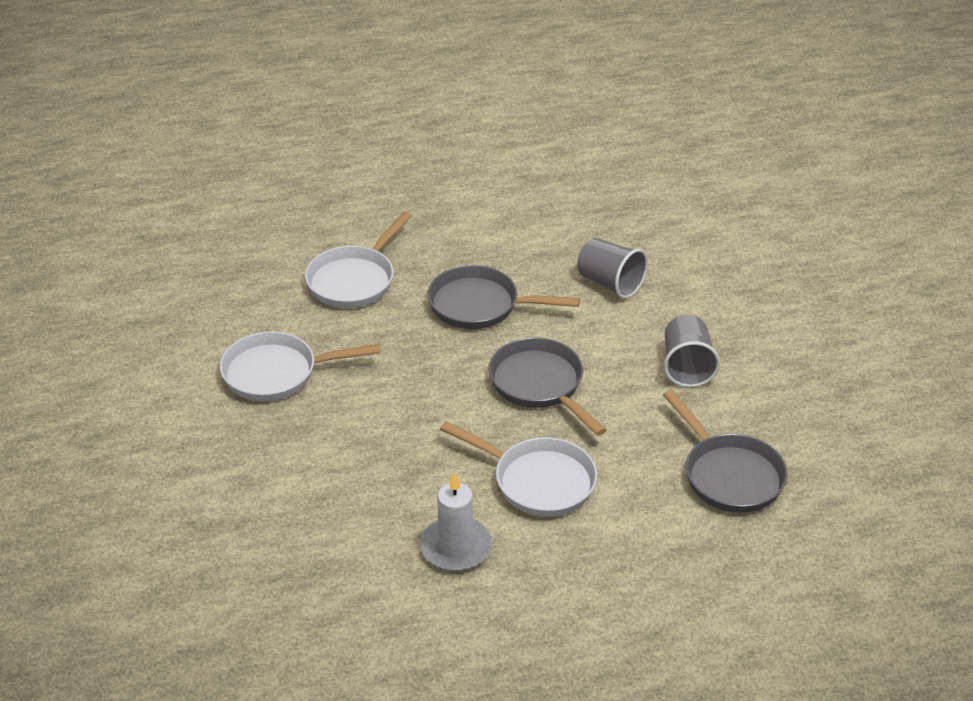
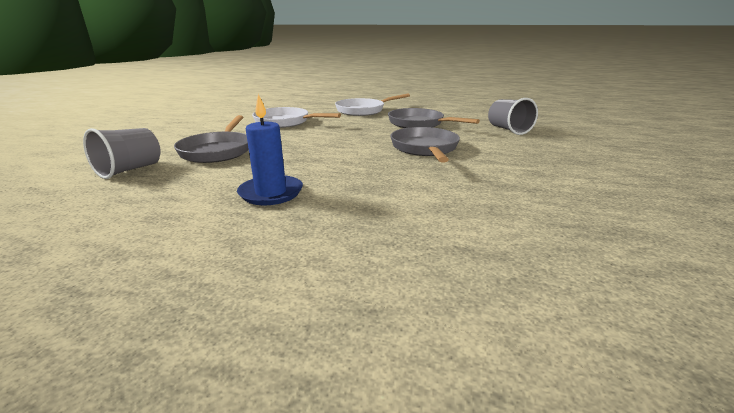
camera: 30 degrees right, 15 degrees down
white candle [420,471,492,571] -> blue candle [237,94,303,205]
white pan [440,421,597,517] -> none
grey pan [663,390,788,513] -> grey pan moved to [174,115,249,163]
grey cup [664,315,720,387] -> grey cup moved to [83,128,161,179]

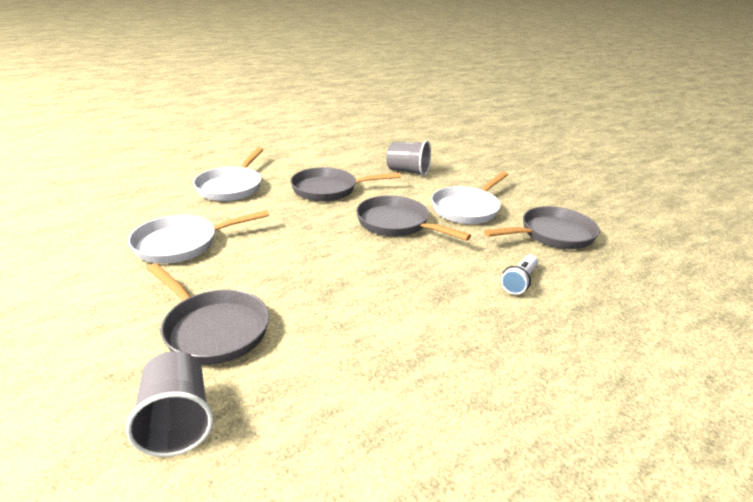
camera: 50 degrees left, 5 degrees up
blue candle [237,94,303,205] -> none
none -> white pan [431,172,508,224]
none -> grey pan [484,206,600,249]
none -> white flashlight [501,255,538,295]

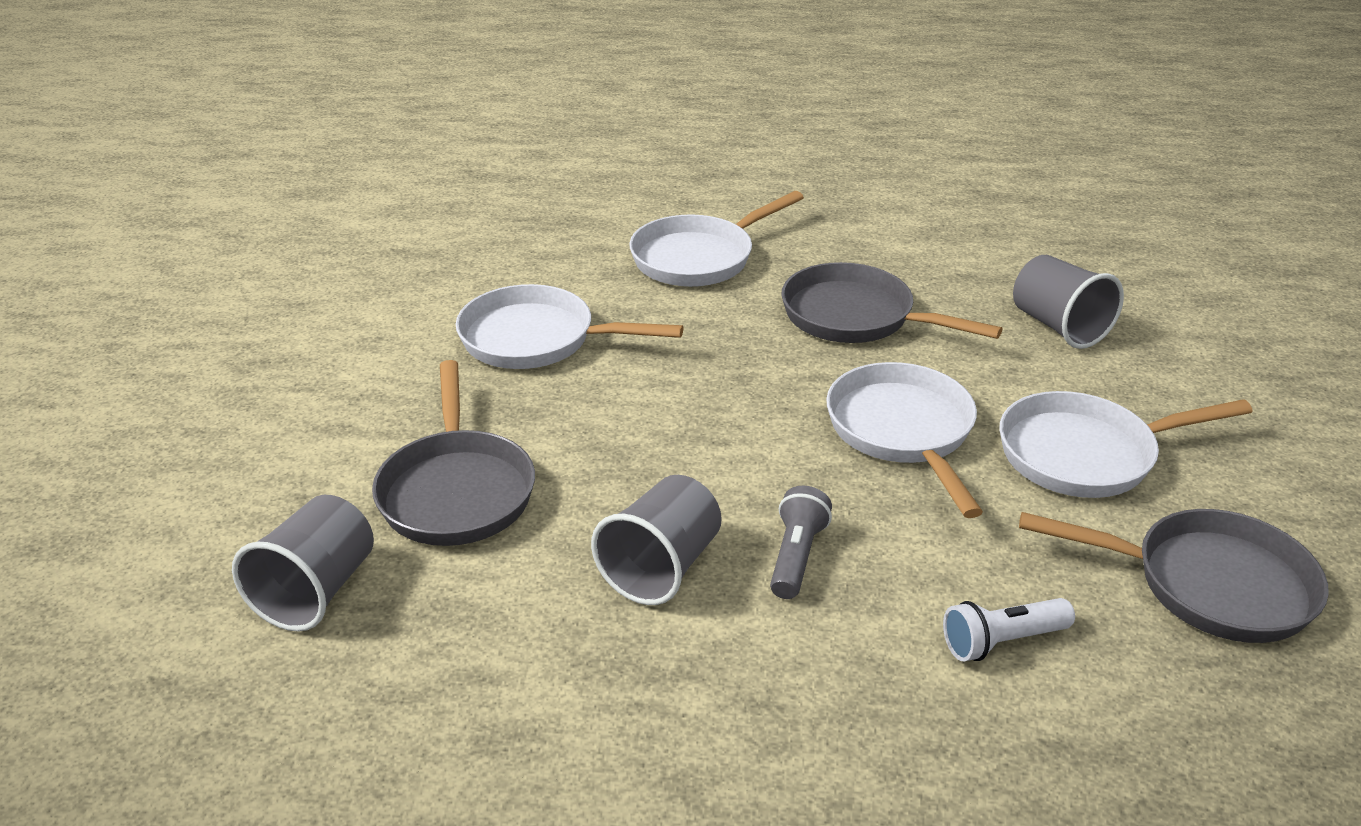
camera: 40 degrees right, 5 degrees up
grey pan [356,195,471,241] -> white pan [826,362,983,518]
none -> grey cup [591,475,722,605]
none -> grey flashlight [770,486,832,599]

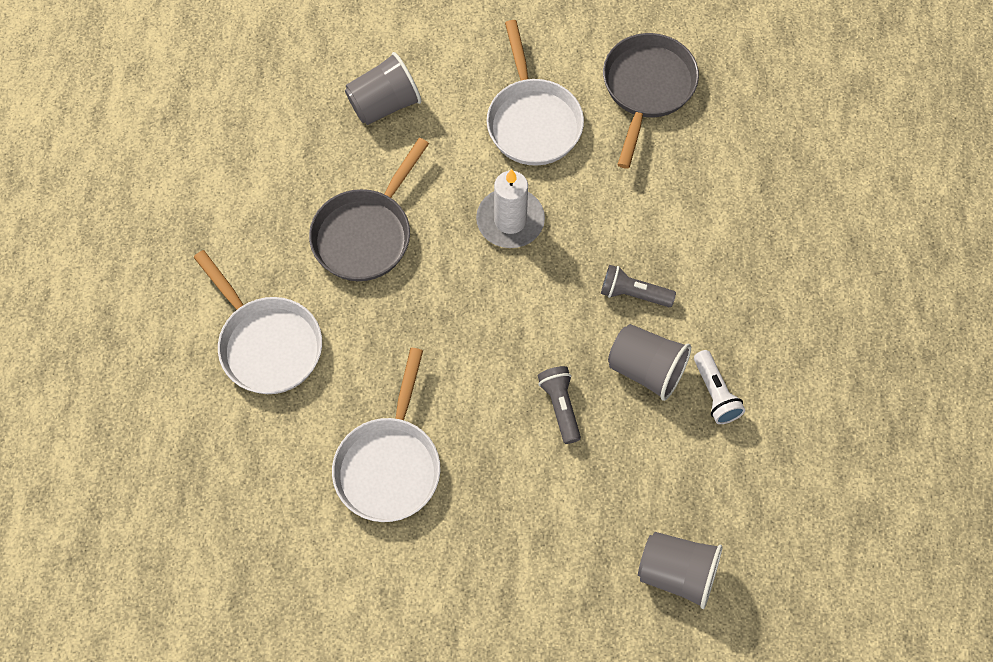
camera: 90 degrees left, 30 degrees up
grey pan [372,360,535,546] -> none
white pan [826,362,983,518] -> white candle [476,169,545,248]
white flashlight [943,598,1075,661] -> white flashlight moved to [694,350,745,424]
none -> grey flashlight [538,366,581,444]

